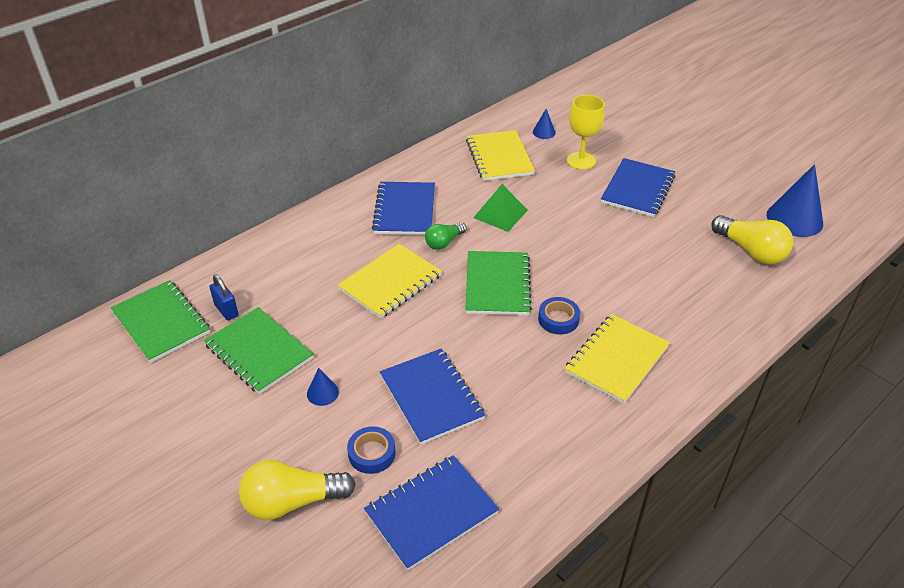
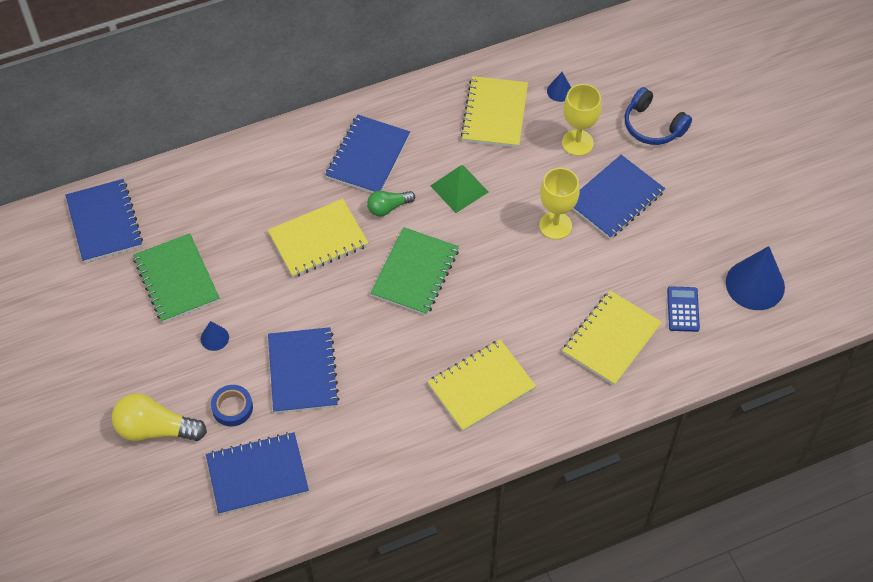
camera: 20 degrees right, 15 degrees up
green notebook [111,280,210,363] -> blue notebook [66,179,143,263]
blue padlock [210,274,239,321] -> none
blue tape [538,297,580,335] -> none
yellow light bulb [711,215,793,264] -> blue calculator [667,286,700,332]
none -> yellow goblet [539,168,580,240]
none -> yellow notebook [562,291,662,386]
none -> blue headphones [625,87,692,145]

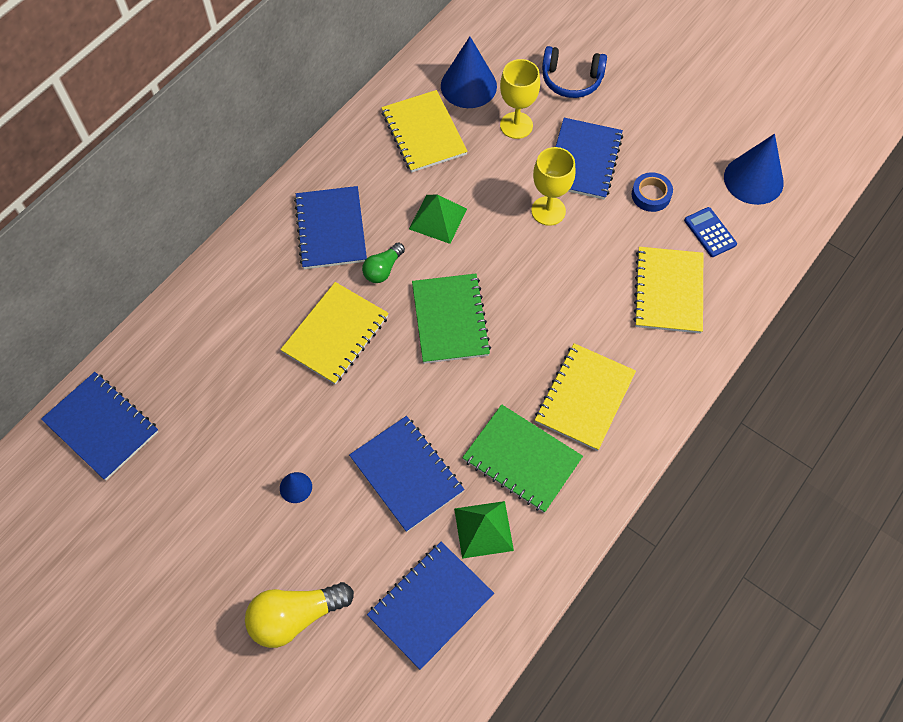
camera: 30 degrees left, 5 degrees up
green notebook [133,233,220,323] -> green notebook moved to [462,404,583,513]
blue tape [211,385,253,427] -> blue tape moved to [632,172,673,212]
blue cone [547,72,571,102] -> blue cone [441,37,497,108], size x2.11
none -> green pyramid [454,501,514,559]

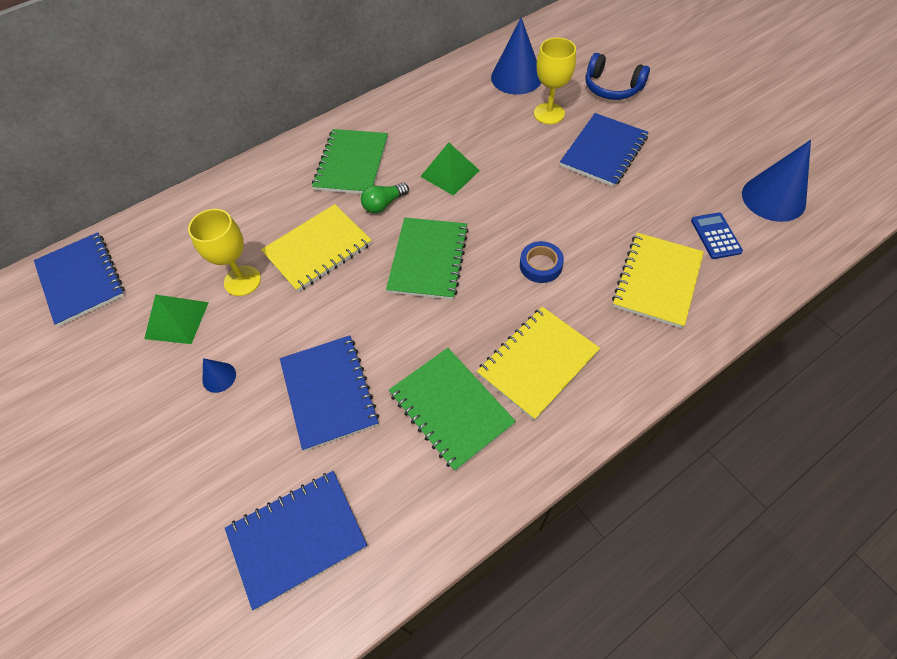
camera: 20 degrees right, 5 degrees down
yellow light bulb [245,582,354,648] -> none
blue notebook [294,186,367,269] -> green notebook [312,129,388,194]
yellow notebook [381,90,468,173] -> none
green pyramid [454,501,514,559] -> green pyramid moved to [144,294,209,344]
yellow goblet [531,147,576,226] -> yellow goblet moved to [188,209,261,296]
blue tape [632,172,673,212] -> blue tape moved to [520,241,564,283]

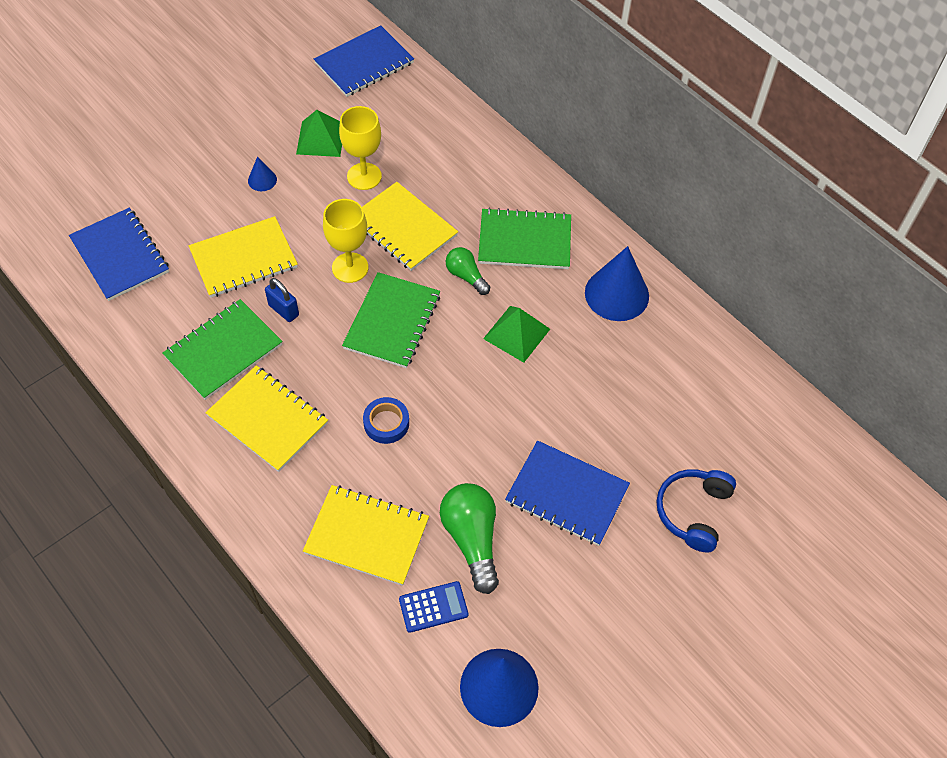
camera: 80 degrees right, 0 degrees up
blue notebook [280,335,379,451] -> yellow notebook [188,216,298,298]
green notebook [386,218,469,300] -> green notebook turned 75 degrees counterclockwise [342,272,440,368]
blue cone [491,18,541,95] -> blue cone moved to [585,246,649,321]
yellow goblet [534,38,576,124] -> yellow goblet moved to [323,199,368,283]
none -> blue padlock [265,278,299,322]
none -> green light bulb [440,483,499,594]

